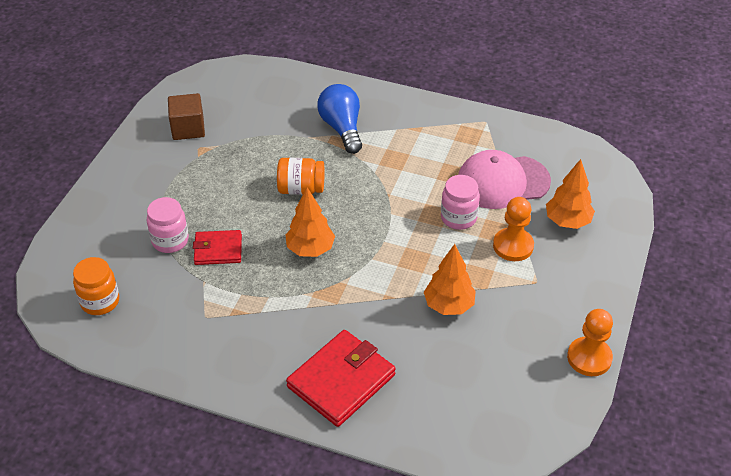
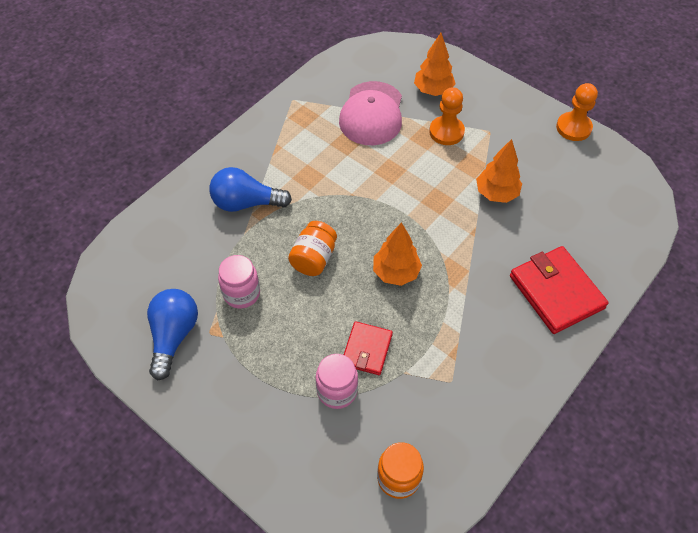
camera: 70 degrees left, 10 degrees up
brown cube [168,93,205,140] -> blue light bulb [147,289,198,380]
pink jar [441,175,480,230] -> pink jar moved to [218,255,260,308]

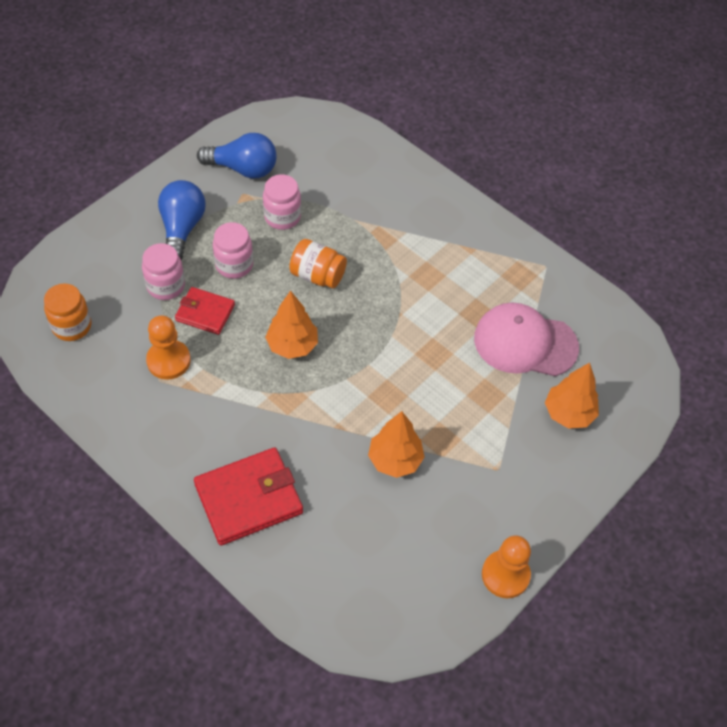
camera: 90 degrees right, 0 degrees up
blue light bulb [209,167,292,212] -> blue light bulb moved to [158,180,206,260]
orange pawn [429,87,465,145] -> orange pawn moved to [146,316,191,380]
none -> pink jar [213,222,253,279]

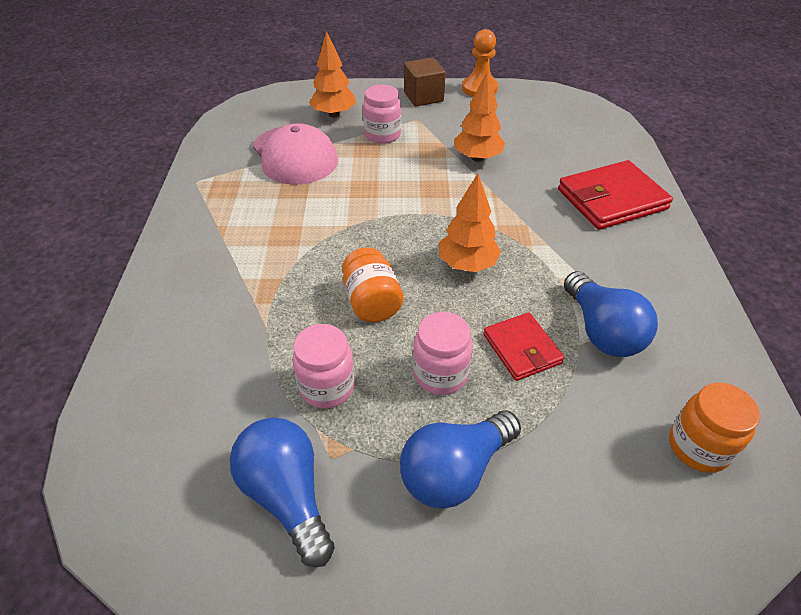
camera: 130 degrees left, 10 degrees down
pink jar [142,243,185,300] -> pink jar moved to [363,85,401,144]
orange pawn [146,316,191,380] -> blue light bulb [564,271,658,357]
red wallet [194,447,303,546] -> red wallet turned 45 degrees counterclockwise [558,160,673,230]
none -> brown cube [404,58,446,106]

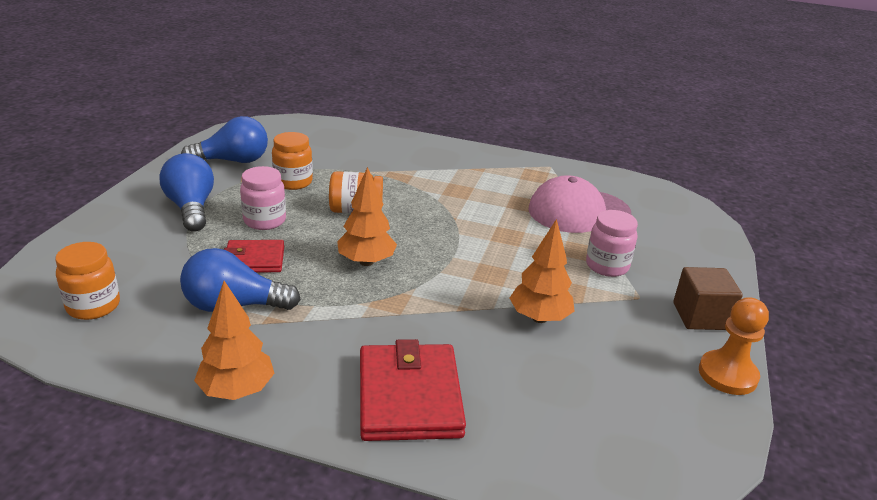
camera: 105 degrees right, 15 degrees down
pink jar [292,324,355,408] -> orange jar [272,132,313,190]
orange tree [309,31,356,118] -> orange tree moved to [194,281,275,400]

